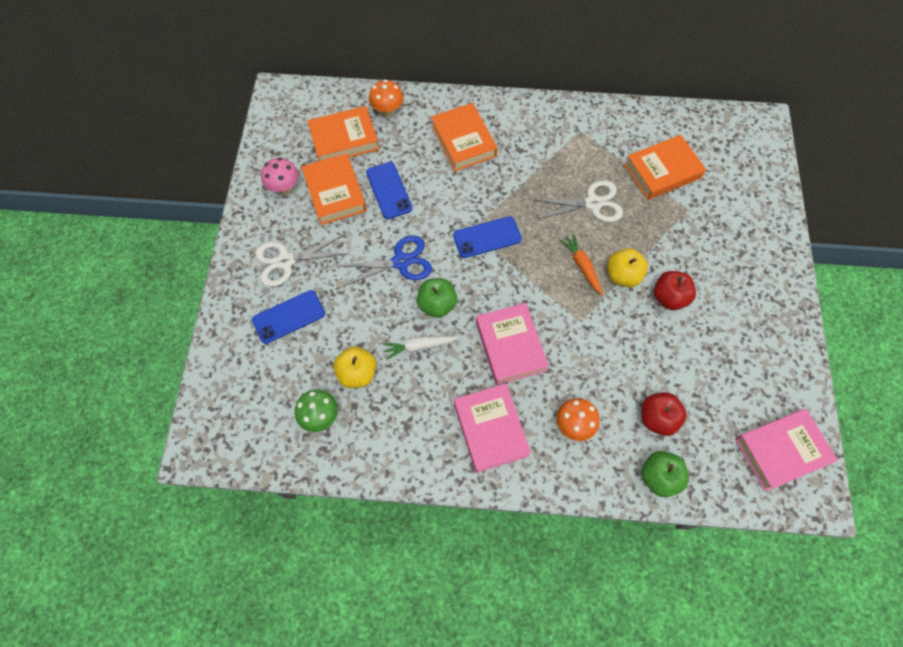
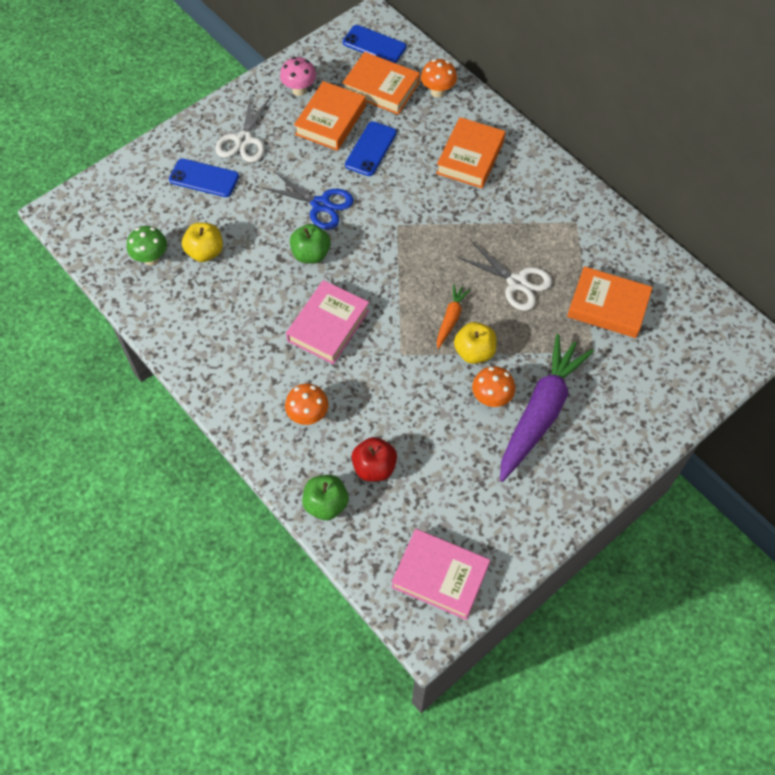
camera: 45 degrees right, 5 degrees down
white scissors [255,235,348,287] -> white scissors turned 105 degrees counterclockwise [215,93,271,163]
white carrot [383,336,458,360] -> none
blue phone [453,216,522,258] -> blue phone moved to [343,25,406,63]
pink book [454,383,531,473] -> none
red apple [654,271,696,310] -> orange mushroom [472,366,515,407]
none -> purple carrot [500,334,594,482]

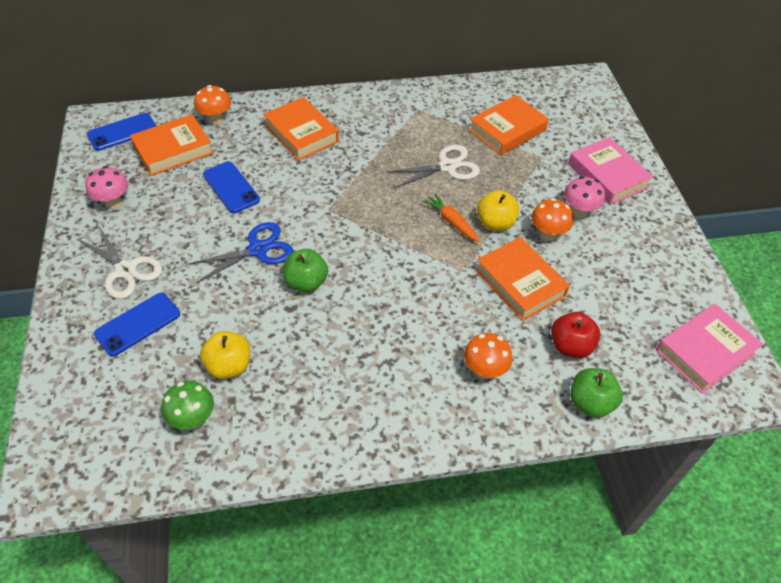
camera: 60 degrees left, 10 degrees down
pink book [286,280,369,364] -> pink book moved to [568,137,653,205]
orange book [294,81,366,151] -> orange book moved to [475,237,570,321]
purple carrot [500,334,594,482] -> pink mushroom [564,176,605,218]

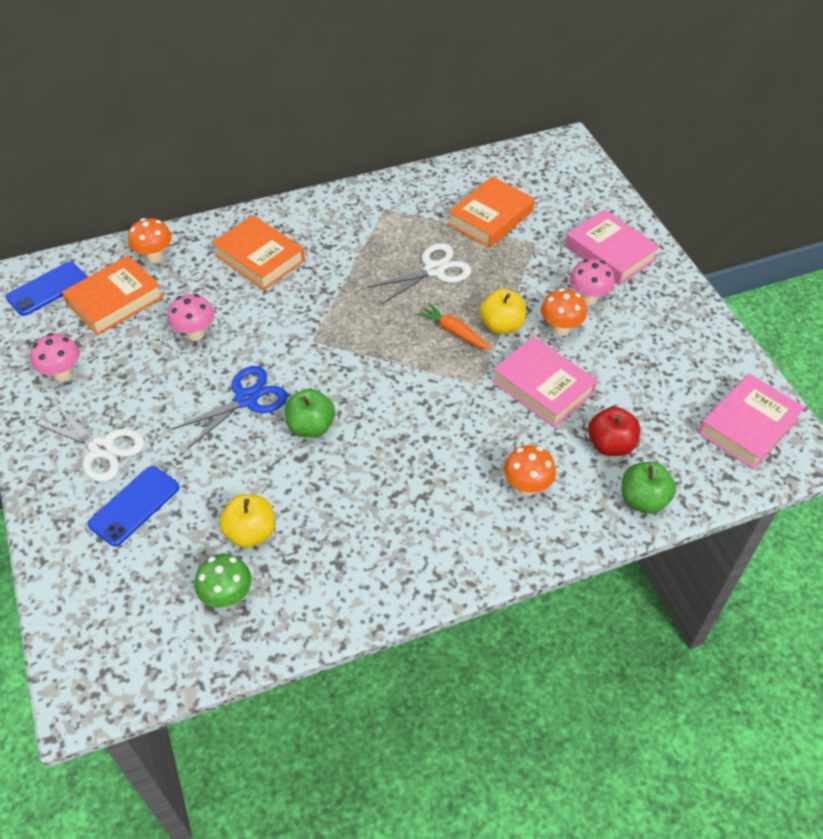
camera: 10 degrees left, 0 degrees up
blue phone [203,161,260,213] -> pink mushroom [168,294,214,341]
orange book [475,237,570,321] -> pink book [492,337,597,427]

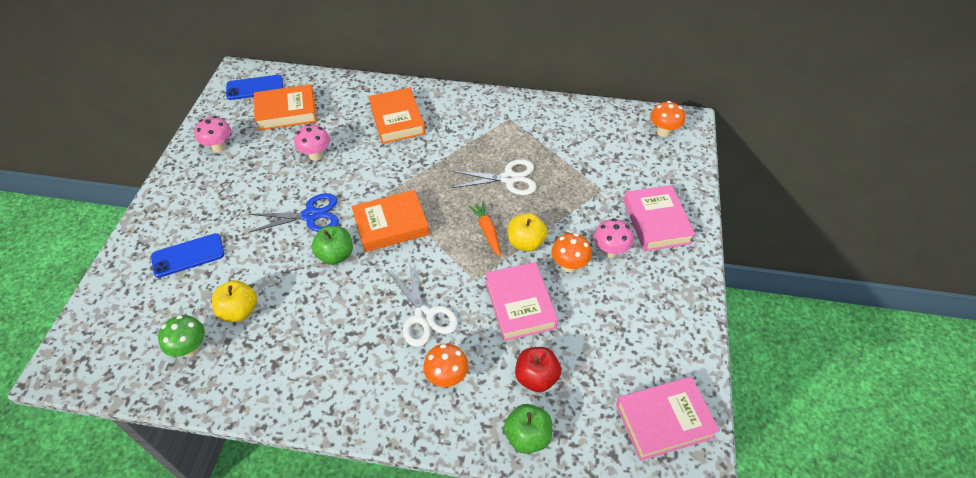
camera: 30 degrees right, 0 degrees up
white scissors [33,403,145,482] -> white scissors moved to [388,262,458,347]
orange mushroom [128,218,172,263] -> orange mushroom moved to [651,101,685,137]
orange book [448,176,535,248] -> orange book moved to [352,190,429,252]

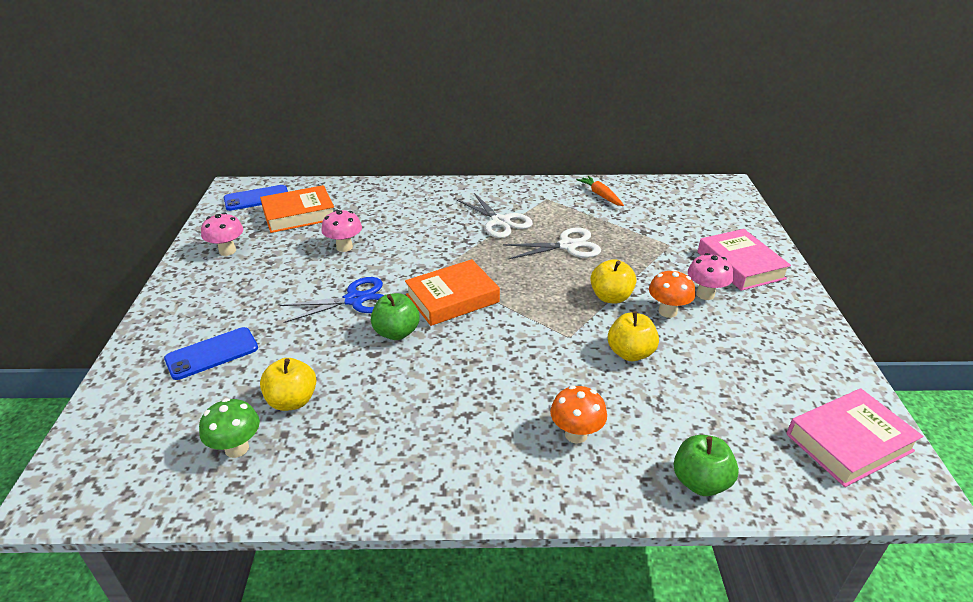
camera: 10 degrees left, 15 degrees down
orange book [368,88,425,144] -> none
white scissors [388,262,458,347] -> white scissors moved to [456,193,533,238]
orange carrot [468,202,501,257] -> orange carrot moved to [577,176,624,206]
pink book [485,262,558,341] -> yellow apple [608,311,659,361]
red apple [515,347,561,392] -> none
orange mushroom [651,101,685,137] -> none

